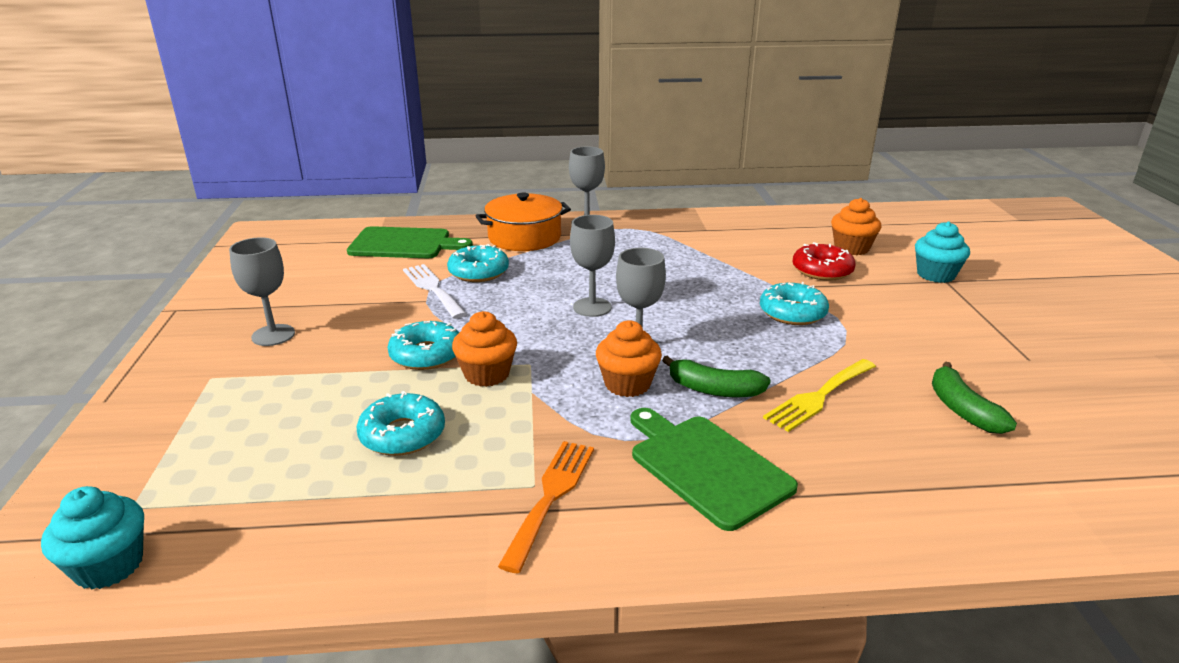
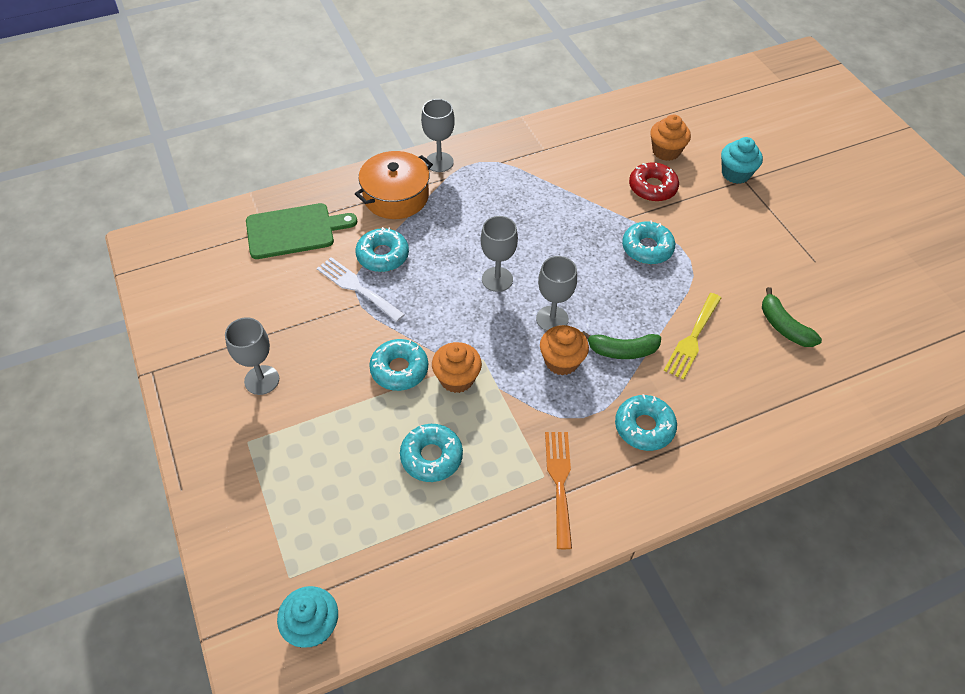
camera: 20 degrees left, 25 degrees up
green cutting board [630,408,798,531] -> turquoise donut [615,394,677,451]

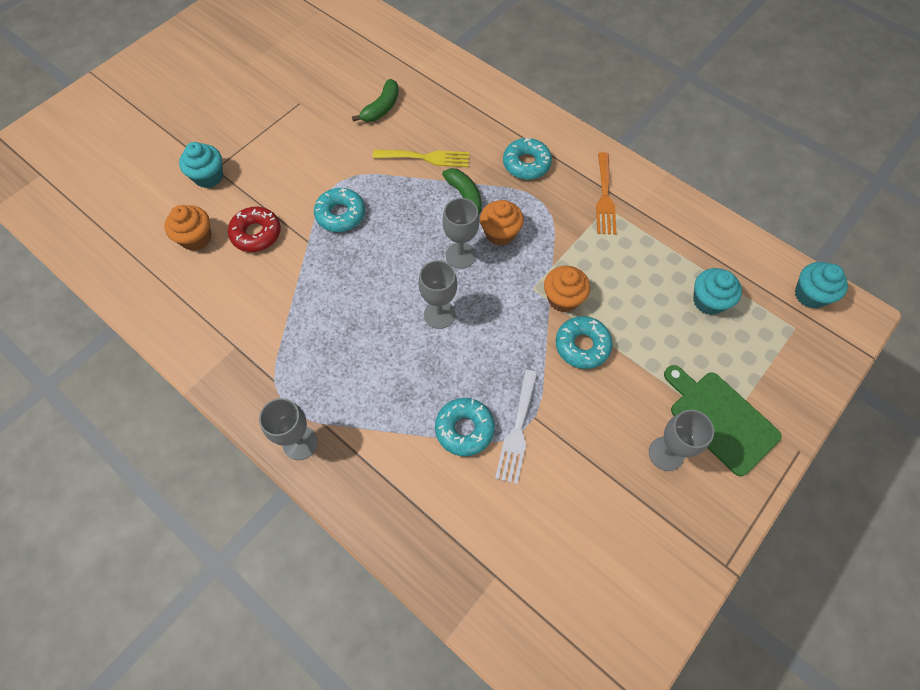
camera: 115 degrees left, 10 degrees up
green cutting board [246,203,357,259] -> green cutting board moved to [664,365,782,476]
orange pot [355,151,433,219] -> none
turquoise donut [400,424,463,482] -> none
orange fork [545,432,572,549] -> orange fork turned 60 degrees counterclockwise [596,152,617,235]
none -> turquoise cupcake [693,268,742,315]

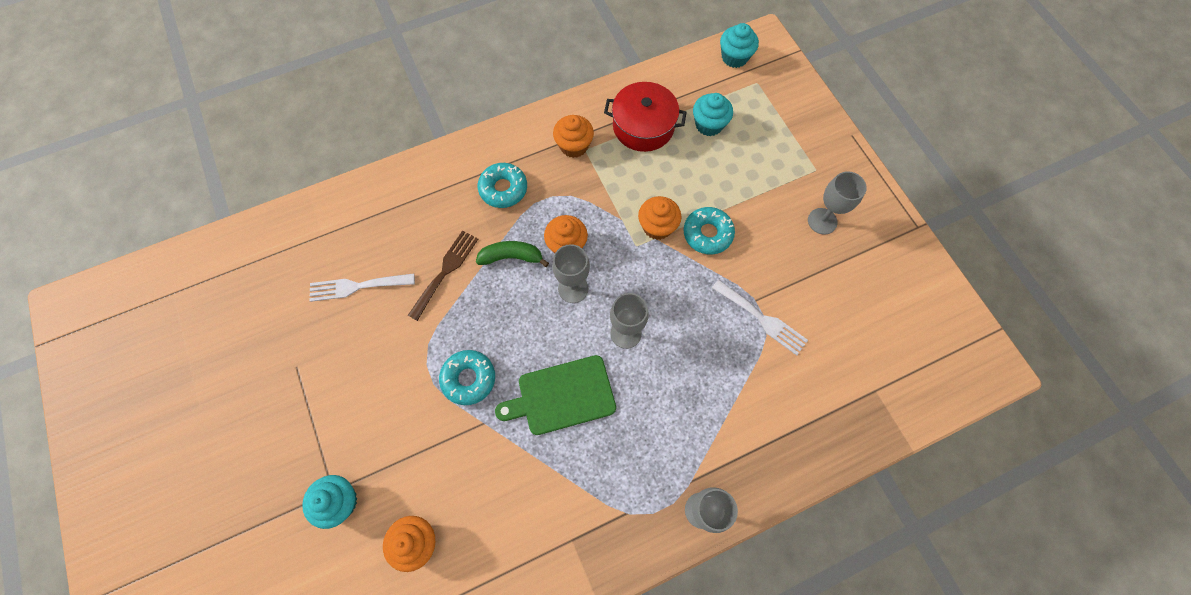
camera: 65 degrees left, 5 degrees up
red donut [228,207,281,252] -> none
green banana [352,79,399,122] -> white fork [309,273,415,302]
yellow fork [373,150,469,167] -> brown fork [408,230,478,321]
turquoise donut [435,398,495,456] -> none
orange fork [596,152,617,235] -> orange cupcake [553,115,594,158]
green cutting board [664,365,782,476] -> green cutting board moved to [495,355,616,435]
none -> red pot [604,82,687,152]

